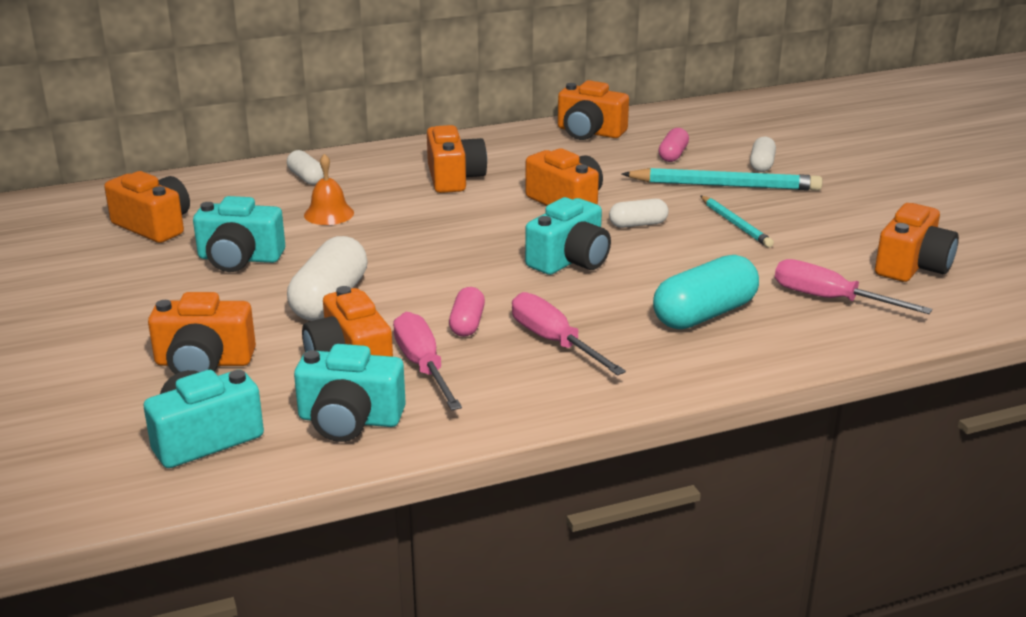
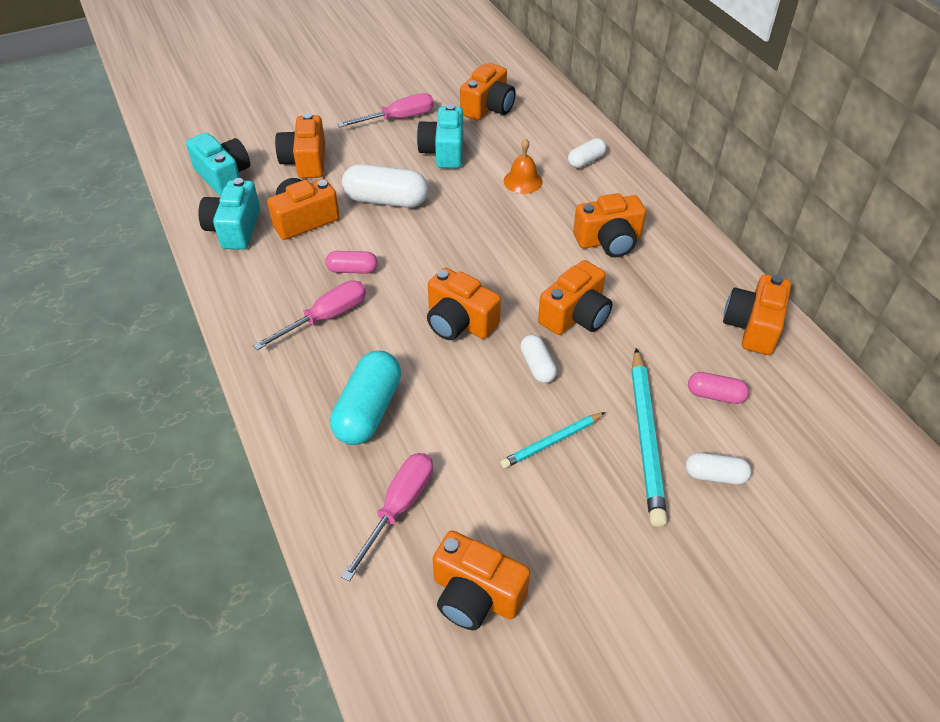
camera: 85 degrees right, 20 degrees up
pink screwdriver [393,312,462,411] -> pink screwdriver moved to [337,93,434,127]
turquoise camera [525,197,611,275] -> orange camera [427,268,501,340]
turquoise capsule [653,255,759,329] -> turquoise capsule turned 60 degrees clockwise [330,351,401,445]

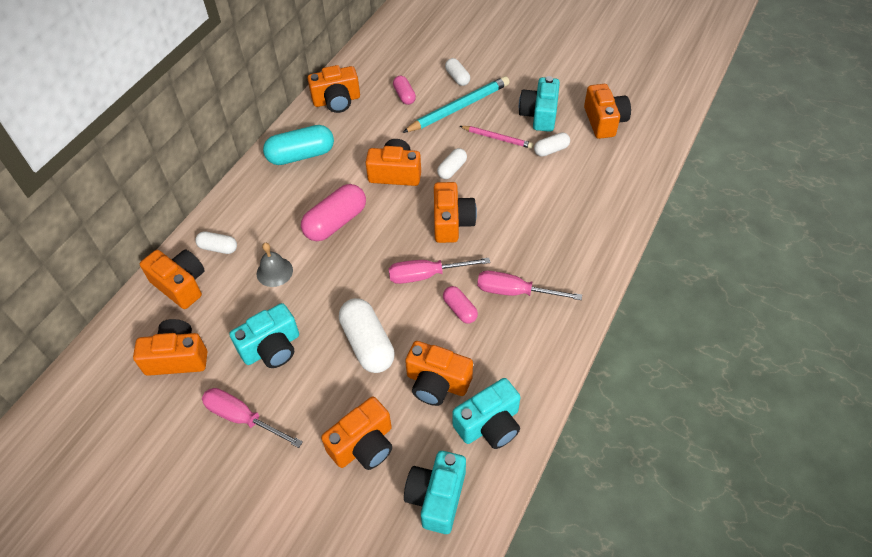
camera: 125 degrees left, 5 degrees up
turquoise capsule [330,351,401,445] -> turquoise capsule moved to [263,125,334,165]
pink screwdriver [341,453,433,582] -> pink screwdriver moved to [388,258,490,284]
turquoise pencil [500,412,606,469] -> pink pencil [460,126,533,149]
orange bell [504,138,543,194] -> grey bell [257,243,293,287]
orange camera [573,193,646,257] -> orange camera moved to [140,250,205,309]
none -> pink capsule [301,184,366,241]
none -> turquoise camera [519,76,560,132]
none -> white capsule [534,132,570,157]

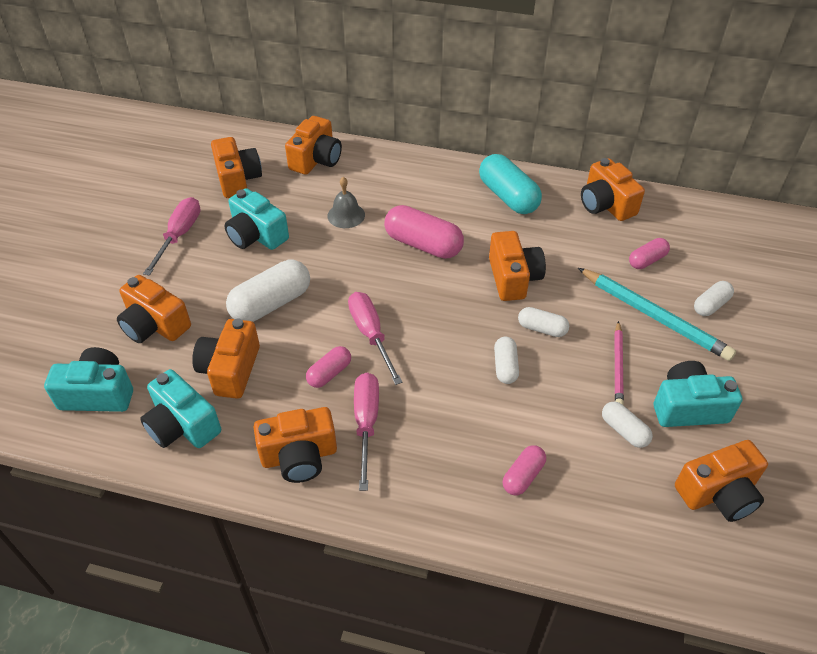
camera: 75 degrees right, 5 degrees down
white capsule [195,231,237,254] -> white capsule moved to [494,336,519,384]
orange camera [434,182,477,243] -> orange camera moved to [254,407,337,483]
none -> pink capsule [503,445,546,495]

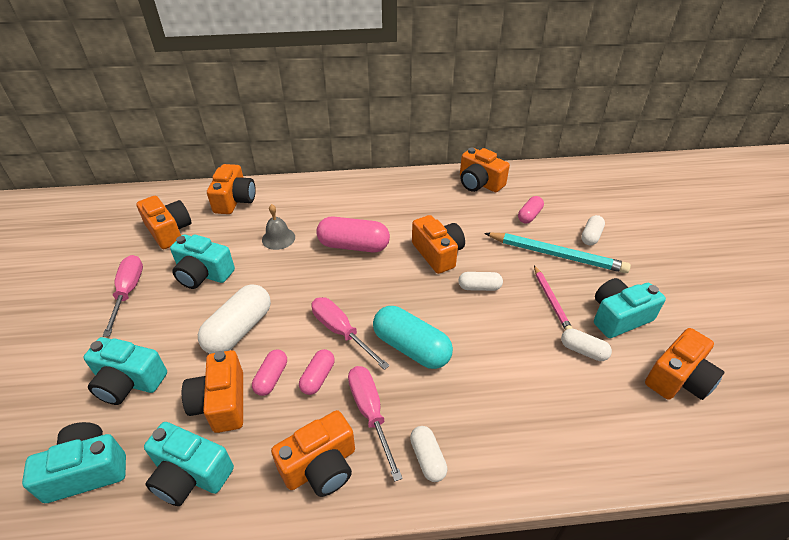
camera: 20 degrees left, 5 degrees down
orange camera [117,275,191,343] -> turquoise camera [83,337,167,405]
turquoise capsule [479,154,542,214] -> turquoise capsule moved to [373,306,453,369]
white capsule [494,336,519,384] -> white capsule moved to [410,426,448,482]
pink capsule [503,445,546,495] -> pink capsule moved to [252,349,287,396]

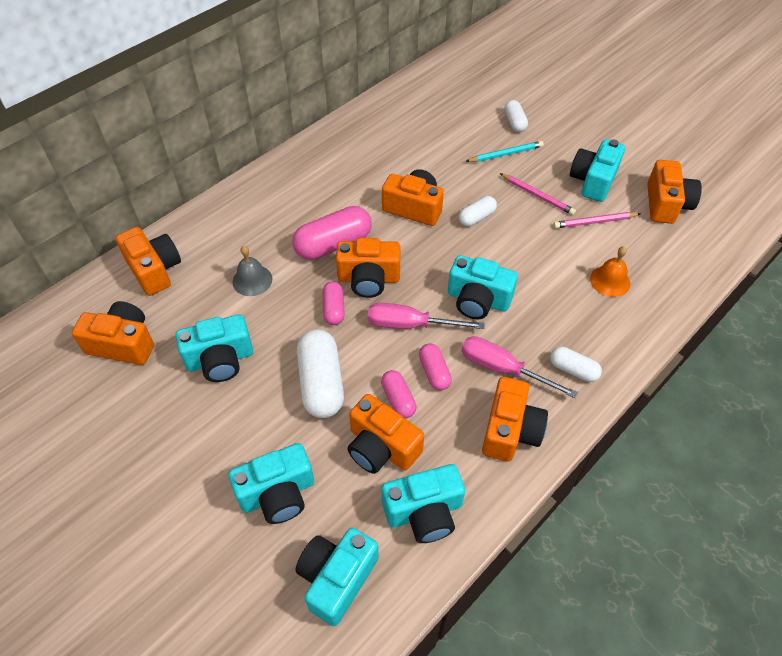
camera: 40 degrees left, 10 degrees up
pink screwdriver [103,255,143,337] -> none
turquoise capsule [373,306,453,369] -> turquoise camera [448,255,518,319]
orange camera [460,148,510,192] -> orange camera moved to [336,238,400,298]
turquoise pencil [484,233,631,273] -> turquoise pencil [465,141,544,162], size x0.58
pink capsule [518,196,544,224] -> pink capsule moved to [322,281,345,325]
white capsule [561,329,612,361] -> pink pencil [553,212,640,228]
none -> orange bell [590,246,630,297]

